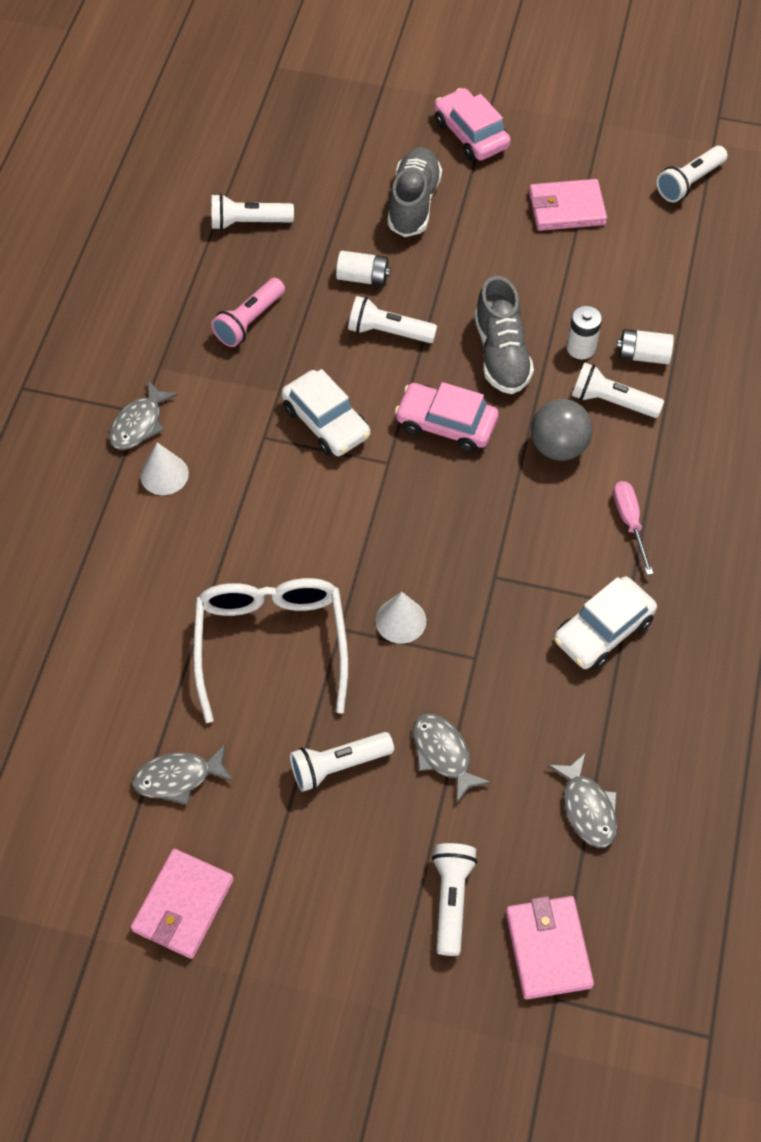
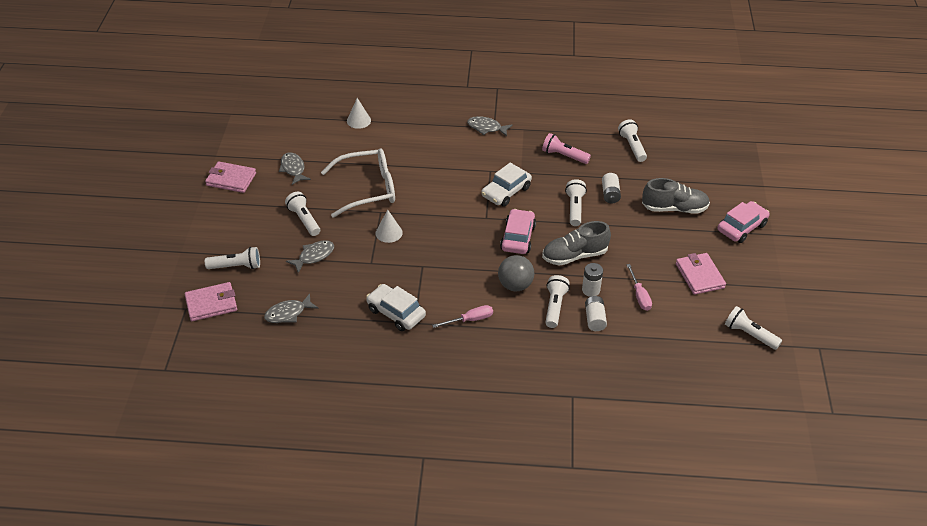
camera: 80 degrees right, 15 degrees down
white cone [140,442,189,495] -> white cone moved to [347,98,371,129]
none -> pink screwdriver [626,264,652,311]

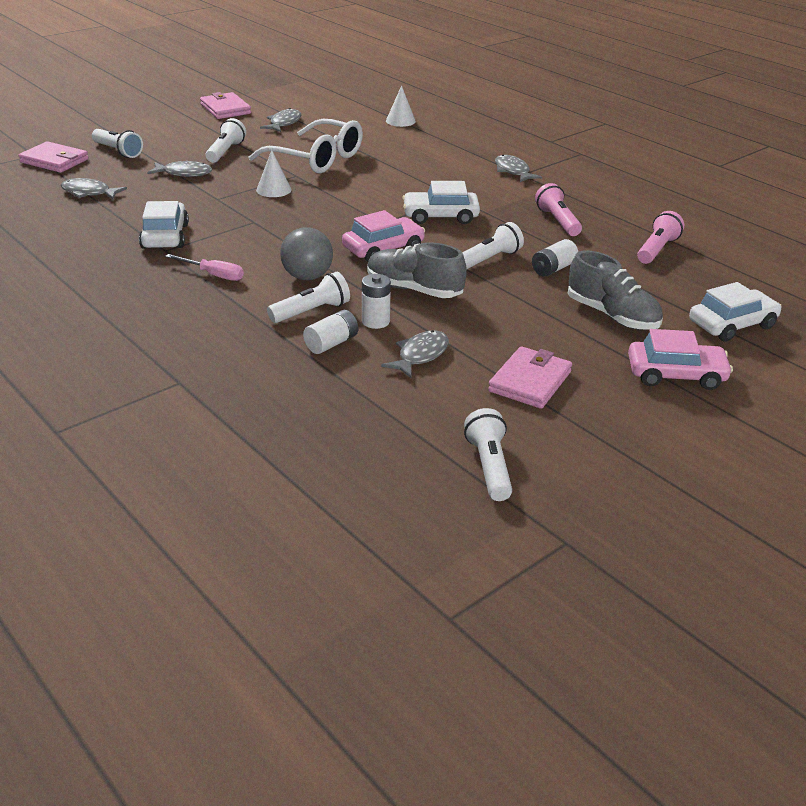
camera: 45 degrees right, 10 degrees down
white flashlight [618,119,647,162] -> pink flashlight [637,211,684,264]
pink screwdriver [626,264,652,311] -> grey fish [381,330,449,378]
none -> white car [689,282,782,342]

